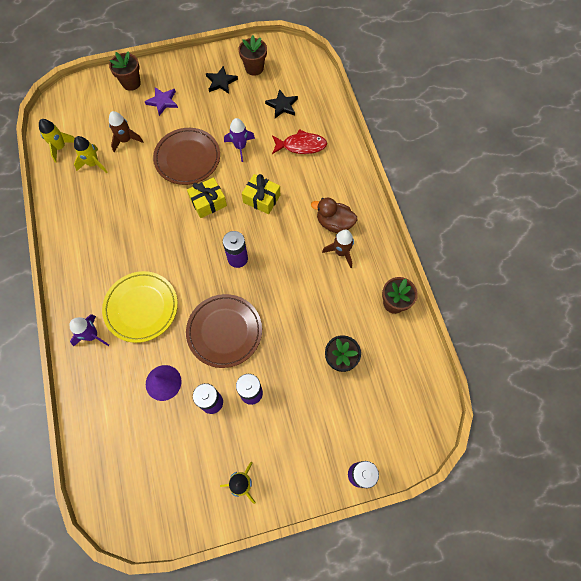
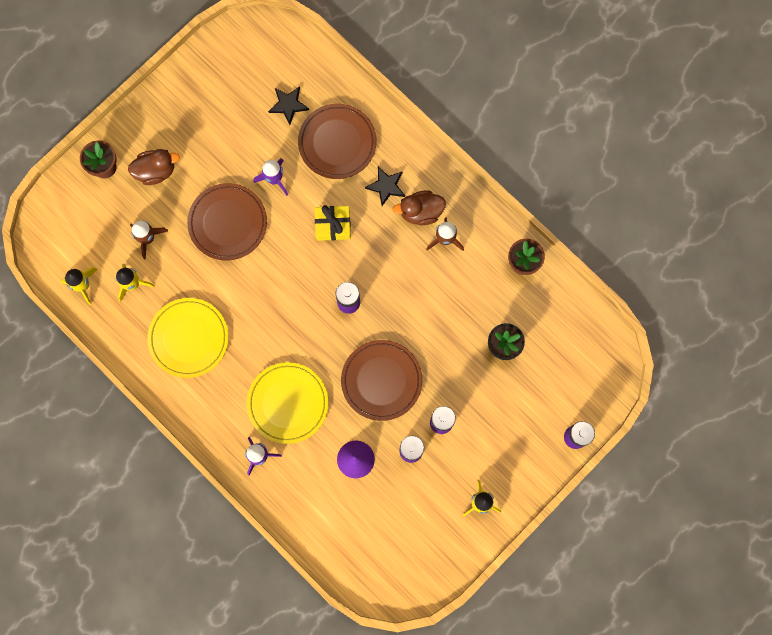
camera: 30 degrees left, 10 degrees up
purple star [145,87,178,116] -> brown duck [128,149,180,185]
yellow gift [187,177,227,218] -> none
black star [206,66,238,94] -> black star moved to [365,167,405,206]
brown flower pot [239,35,267,76] -> none
red fish [272,129,327,154] -> brown plate [298,104,376,179]
none -> yellow plate [147,298,229,378]

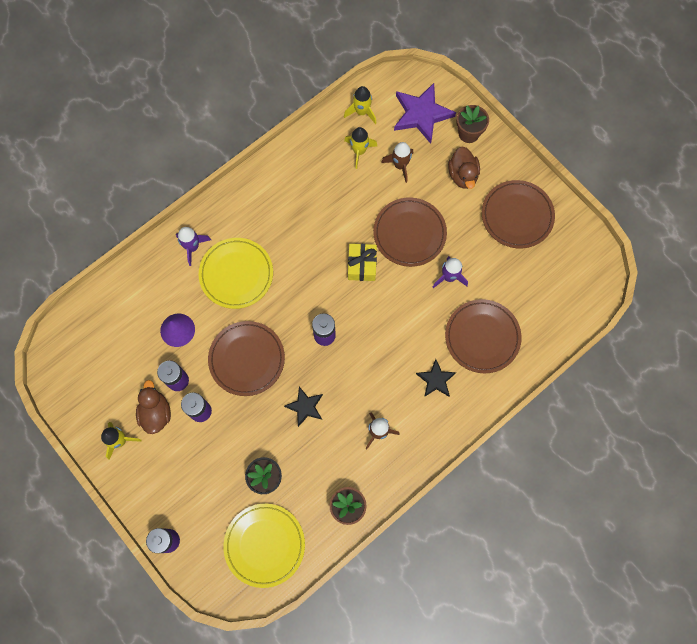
camera: 95 degrees right, 5 degrees down
yellow plate [147,298,229,378] -> yellow plate moved to [224,504,305,588]
black star [268,86,309,125] -> black star moved to [284,387,323,427]
yellow gift [315,205,351,241] -> yellow gift moved to [348,244,377,281]
brown duck [393,190,446,225] -> brown duck moved to [136,380,171,434]
none -> purple star [394,83,456,144]
none -> brown plate [482,180,555,248]

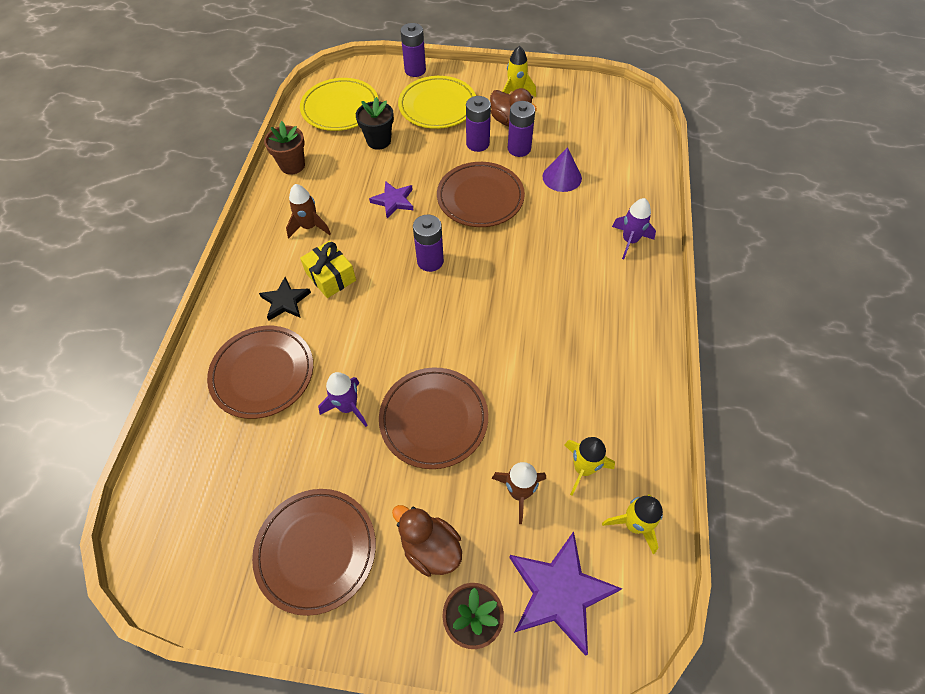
camera: 140 degrees right, 15 degrees down
yellow plate [199,238,273,309] -> yellow plate moved to [398,76,476,129]
black star [284,387,323,427] -> purple star [369,181,414,218]
yellow gift [348,244,377,281] -> yellow gift moved to [300,241,356,298]

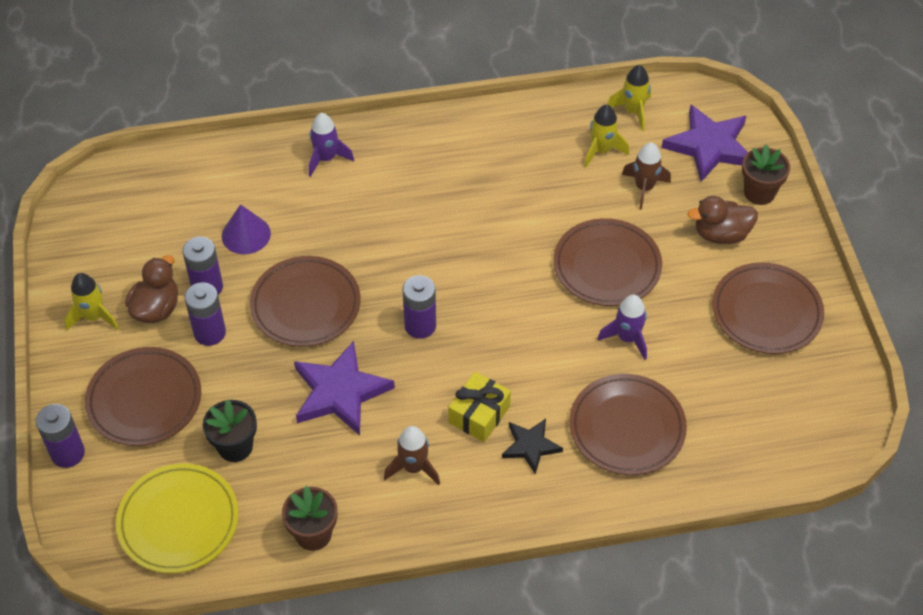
camera: 110 degrees left, 5 degrees down
purple star [369,181,414,218] -> purple star [294,341,395,435], size x1.74
brown duck [392,505,462,577] -> brown duck turned 60 degrees clockwise [688,196,758,244]
yellow plate [398,76,476,129] -> brown plate [85,347,201,446]

